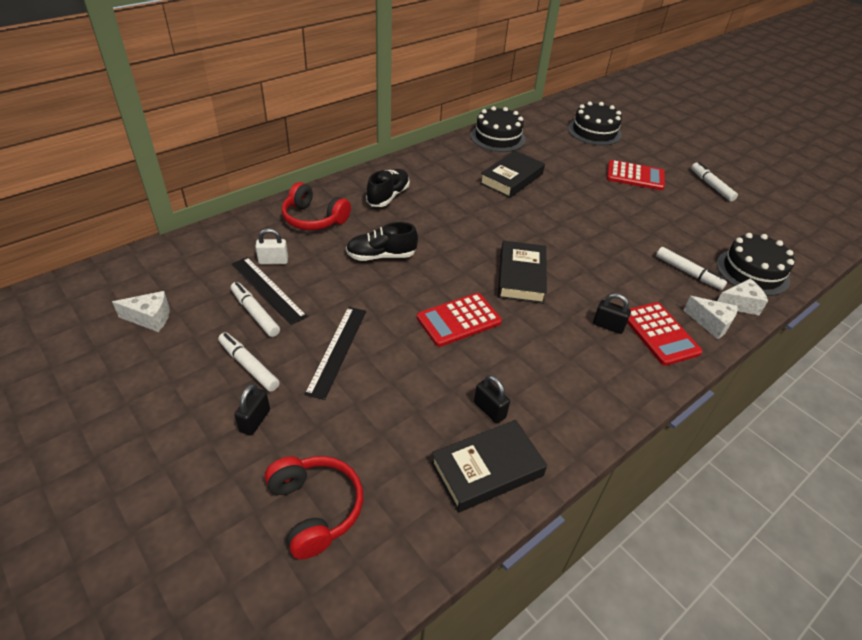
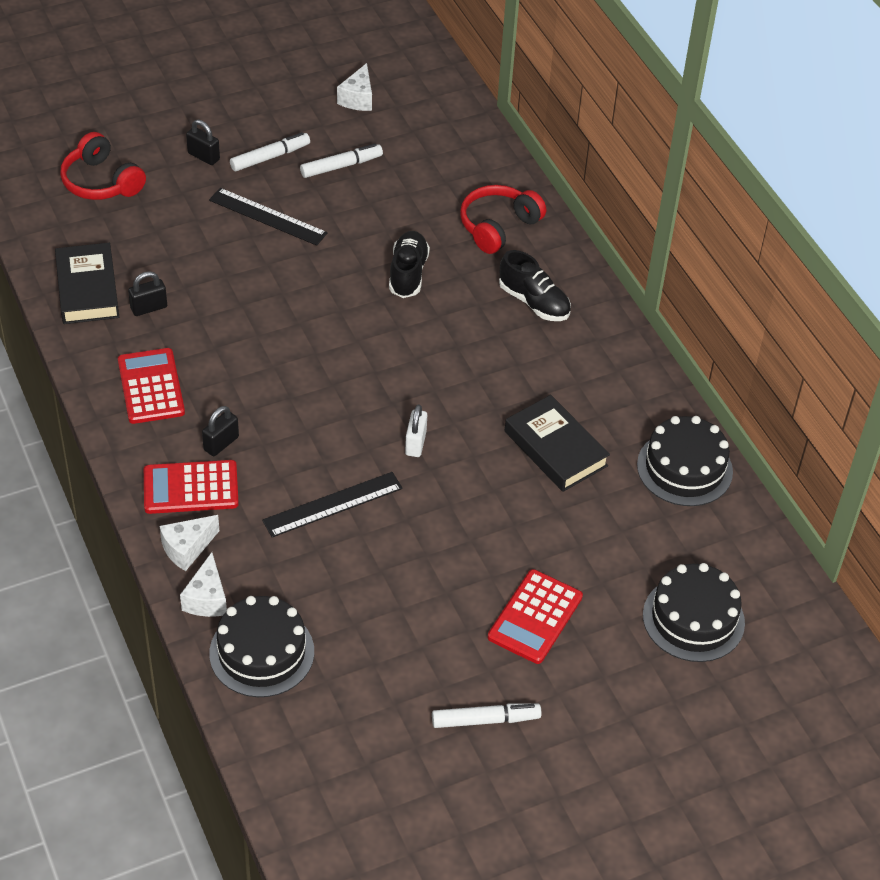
camera: 105 degrees right, 5 degrees up
black ruler [232,257,307,325] -> black ruler moved to [262,472,403,537]
white padlock [255,228,288,265] -> white padlock moved to [405,404,427,457]
red headphones [265,456,363,559] -> red headphones turned 60 degrees clockwise [60,132,146,200]
red calculator [417,293,502,347] -> red calculator moved to [118,348,185,424]
black book [498,241,547,304] -> none
white marker [656,247,727,290] -> none

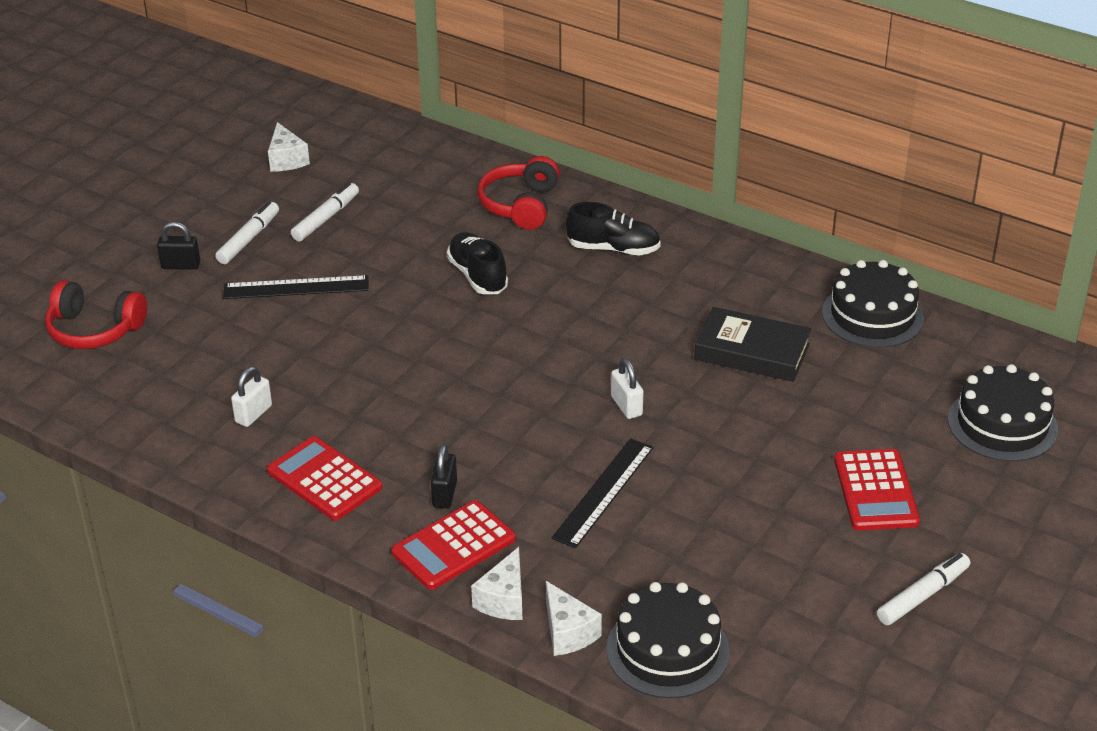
camera: 30 degrees left, 10 degrees down
black book [55,243,119,324] -> none
black padlock [128,271,167,316] -> white padlock [231,366,272,427]

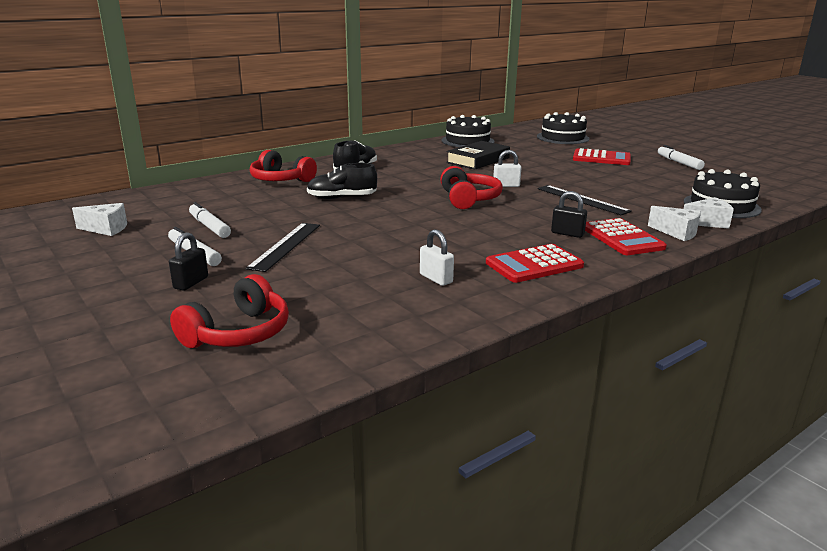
camera: 70 degrees left, 15 degrees down
none -> red headphones [440,166,503,209]

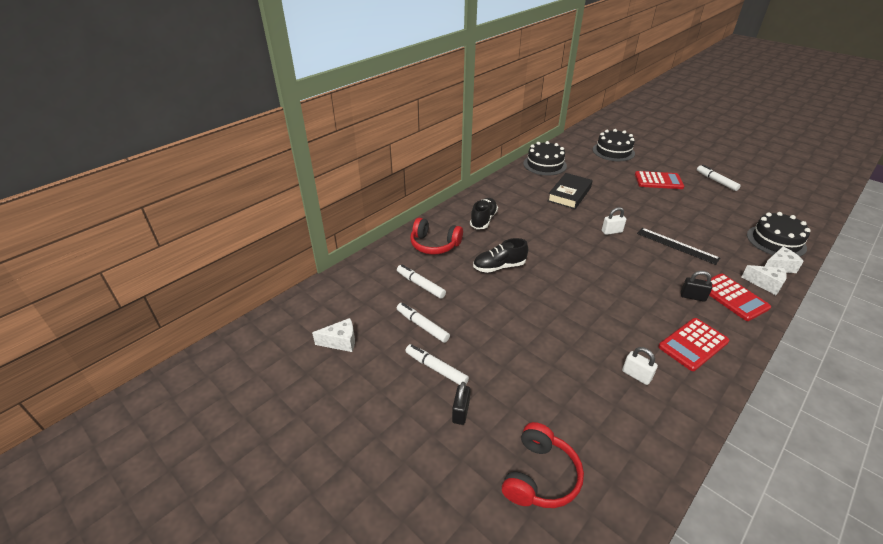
camera: 10 degrees left, 15 degrees up
black ruler [246,223,320,272] -> none
red headphones [440,166,503,209] -> none
none -> white marker [397,265,446,299]

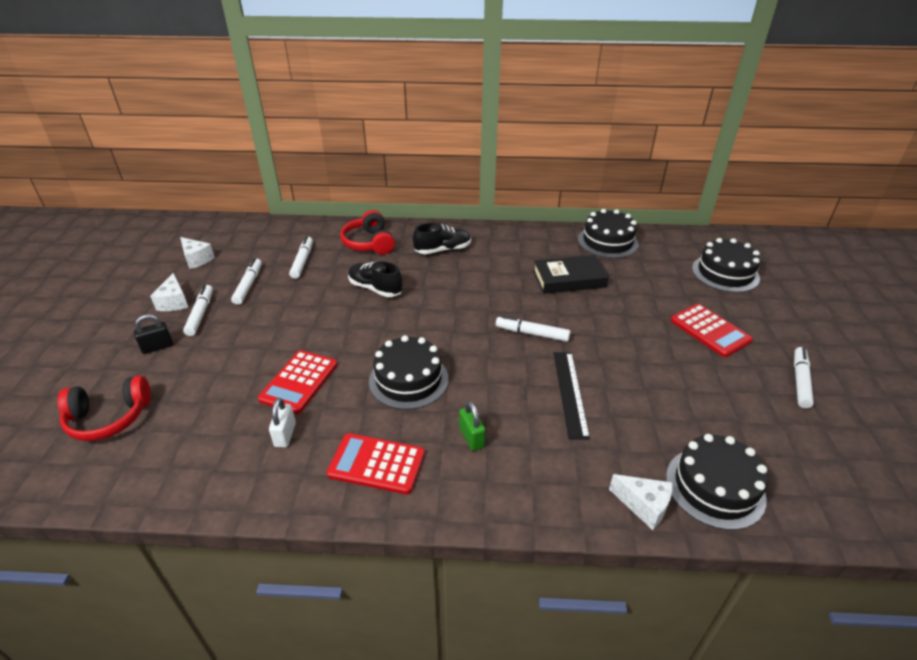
camera: 50 degrees right, 0 degrees up
white padlock [602,207,626,235] -> white marker [496,316,570,342]
black padlock [681,271,712,302] -> green padlock [459,401,485,451]
red calculator [709,274,771,321] -> red calculator moved to [258,350,337,414]
white cheese [742,265,787,295] -> white cheese moved to [150,273,188,311]
none -> black cake [369,335,448,410]

